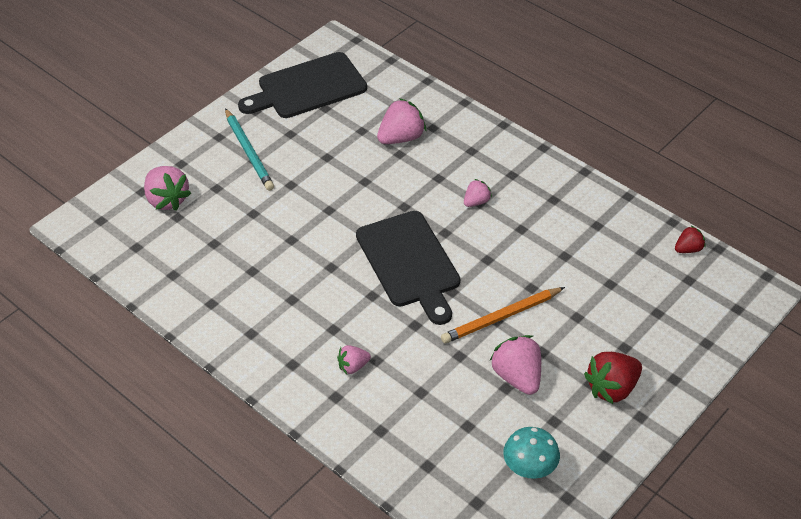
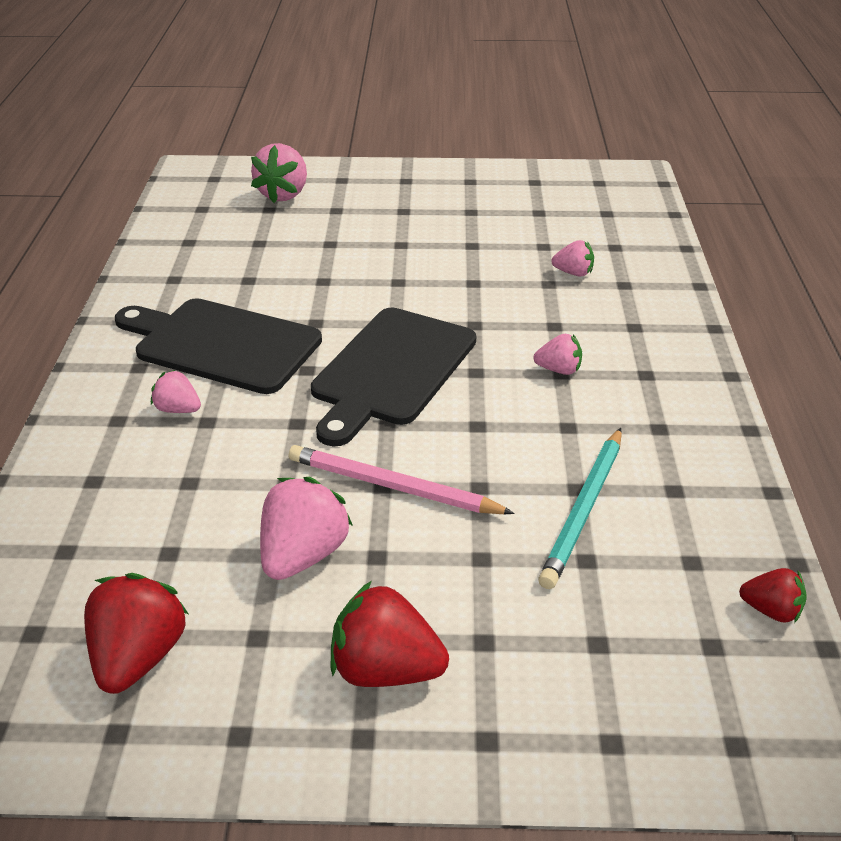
camera: 50 degrees right, 10 degrees down
turquoise pencil [225,108,274,191] -> turquoise pencil moved to [538,428,622,589]
black cutting board [238,52,367,118] -> black cutting board moved to [115,298,322,394]
pink strawberry [377,98,426,144] -> pink strawberry [551,240,594,277], size x0.57
orange pencil [441,287,565,344] -> pink pencil [289,445,515,514]
turquoise mushroom [503,427,560,479] -> red strawberry [84,573,188,694]

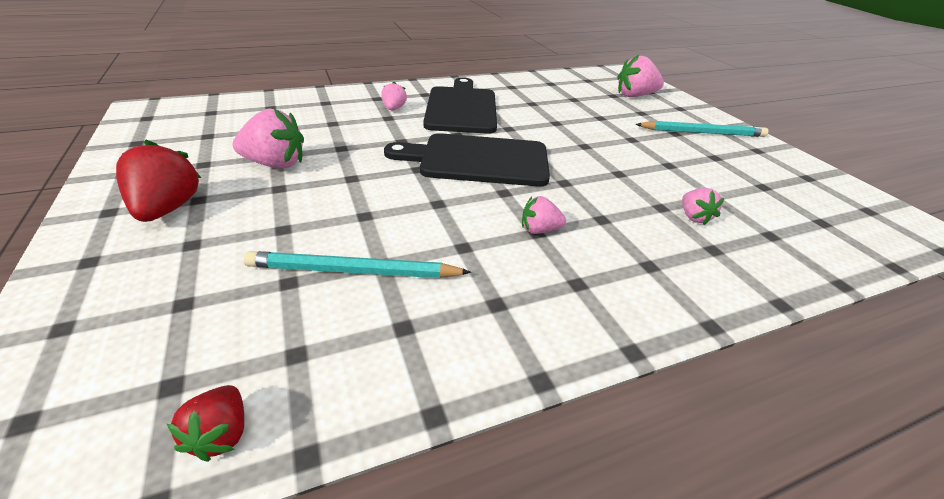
camera: 65 degrees right, 0 degrees up
red strawberry [84,573,188,694] -> none
pink pencil [289,445,515,514] -> none
pink strawberry [533,334,582,375] -> pink strawberry turned 105 degrees clockwise [522,196,566,234]
none -> turquoise pencil [635,121,768,137]

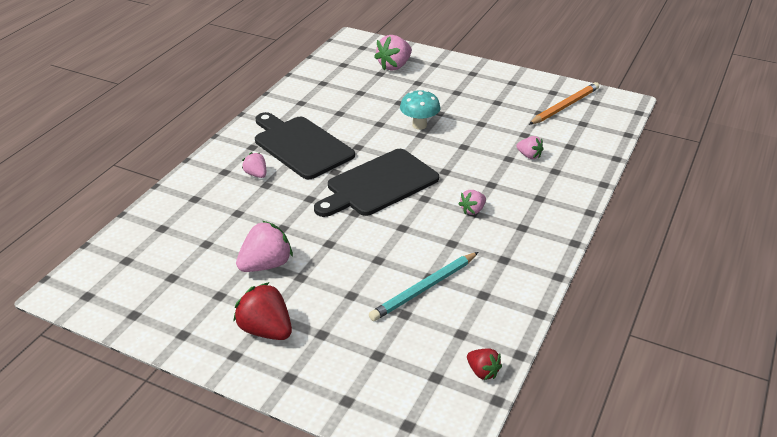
camera: 40 degrees left, 0 degrees up
turquoise pencil [635,121,768,137] -> none
none -> turquoise mushroom [400,90,440,130]
none -> orange pencil [529,82,599,125]

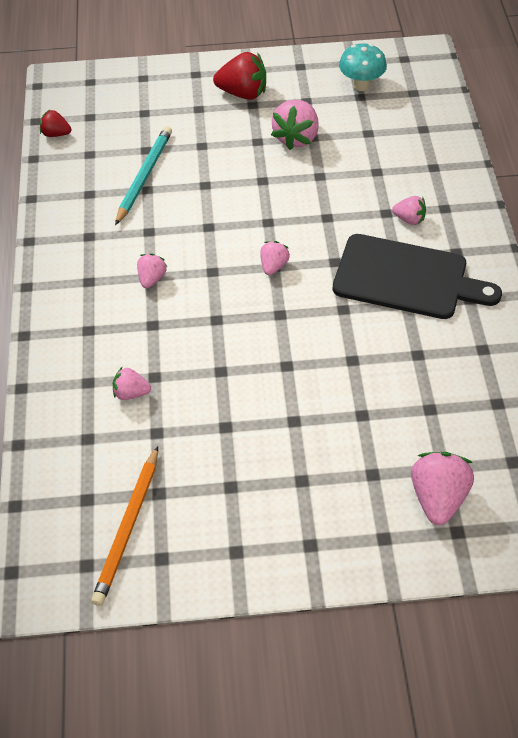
camera: 150 degrees right, 15 degrees up
black cutting board [314,149,439,217] -> pink strawberry [260,241,290,275]
turquoise mushroom [400,90,440,130] -> turquoise mushroom moved to [339,43,387,91]

